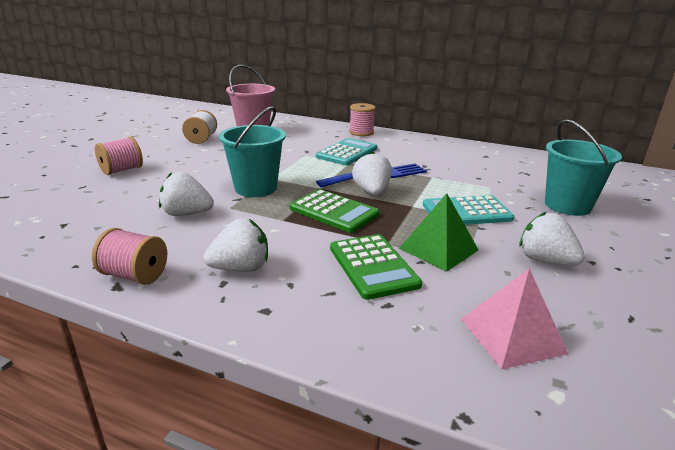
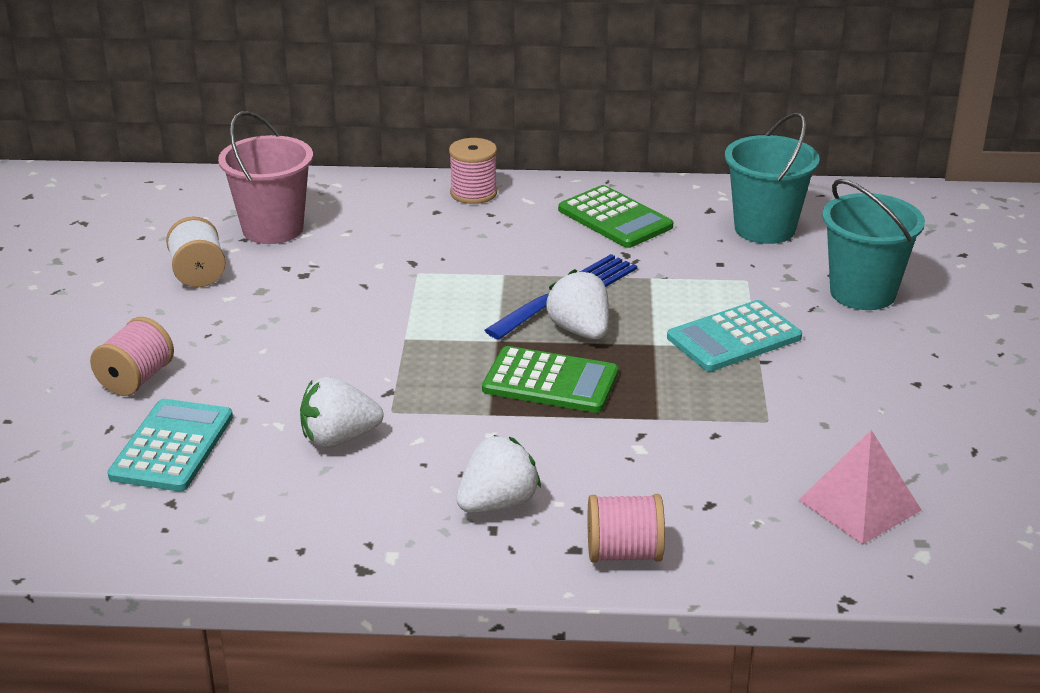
camera: 20 degrees left, 5 degrees up
pink spool [92,228,167,285] -> pink spool moved to [588,494,665,563]
turquoise bucket [219,106,286,197] -> turquoise bucket moved to [725,112,820,244]
turquoise calculator [316,138,377,165] -> turquoise calculator moved to [107,399,233,491]
green calculator [330,234,422,300] -> green calculator moved to [558,185,673,248]
green pyramid [399,193,478,272] -> none
white strawberry [519,211,585,266] -> none

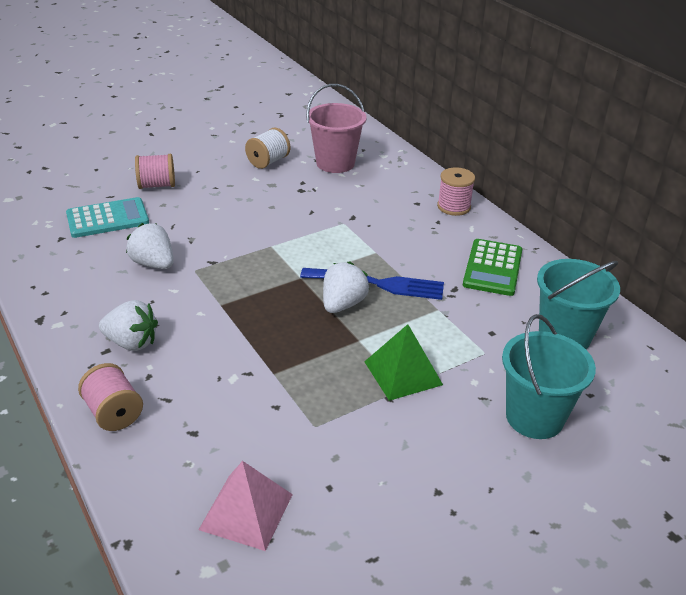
camera: 55 degrees right, 5 degrees up
green calculator [482,346,619,413] -> none
turquoise calculator [667,300,802,371] -> green pyramid [364,324,443,401]

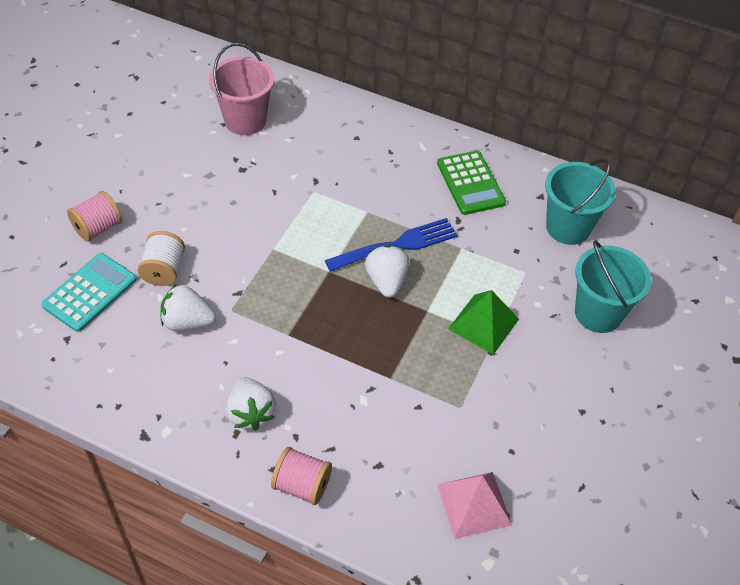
camera: 35 degrees left, 15 degrees up
white strawberry [99,300,158,351] -> white strawberry turned 90 degrees clockwise [226,377,276,431]
white spool [245,128,290,169] -> white spool moved to [138,231,185,286]
pink spool [437,167,475,216] -> none

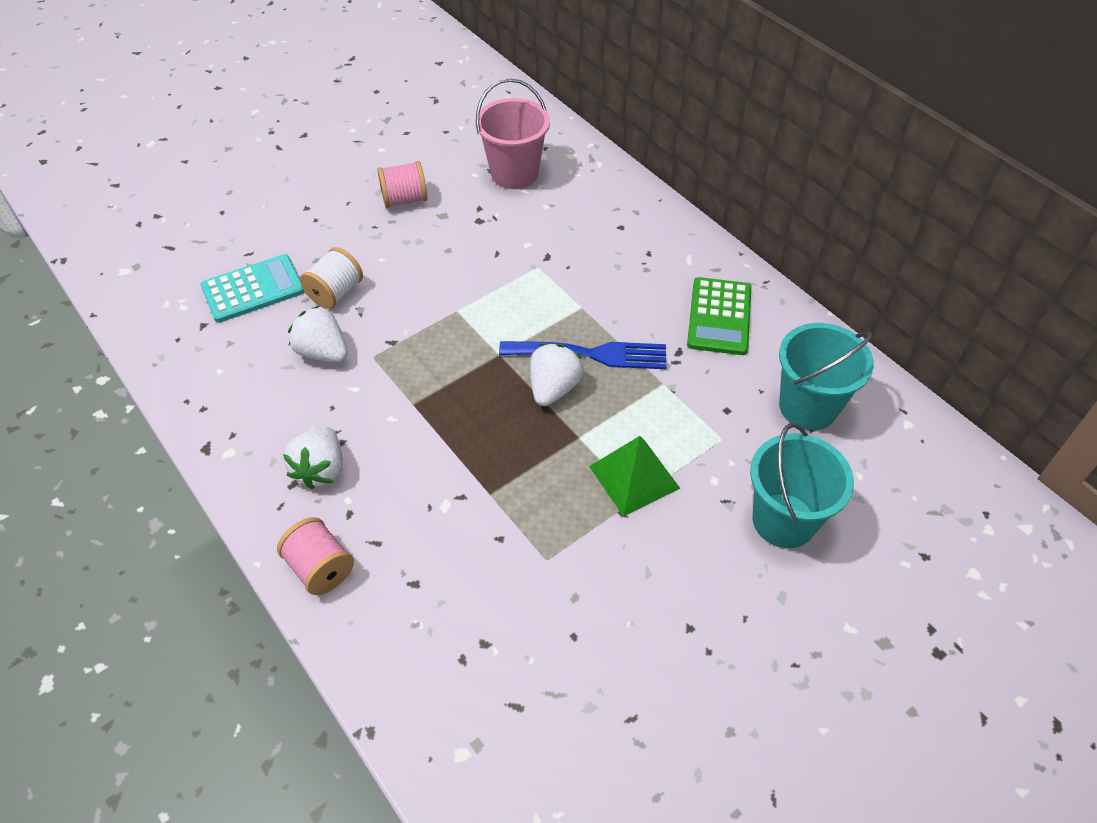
camera: 30 degrees right, 0 degrees up
pink spool [67,191,122,242] -> pink spool moved to [377,161,427,208]
pink pyramid [437,472,512,539] -> none

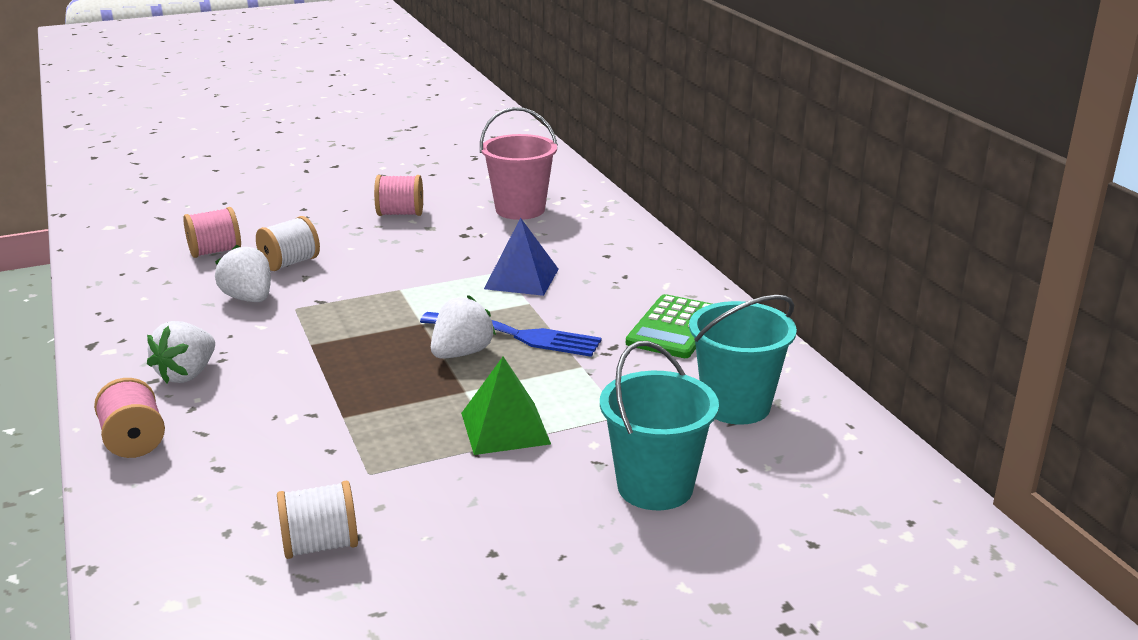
camera: 15 degrees right, 25 degrees down
turquoise calculator [200,254,304,323] -> pink spool [183,207,241,258]
none -> white spool [277,480,358,559]
none -> blue pyramid [484,218,559,296]

